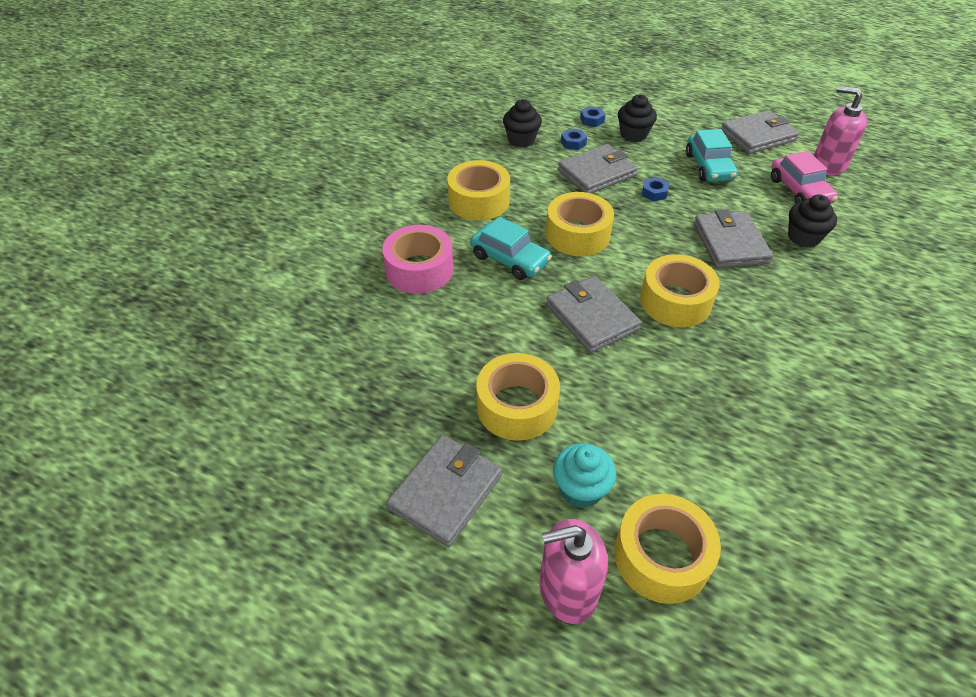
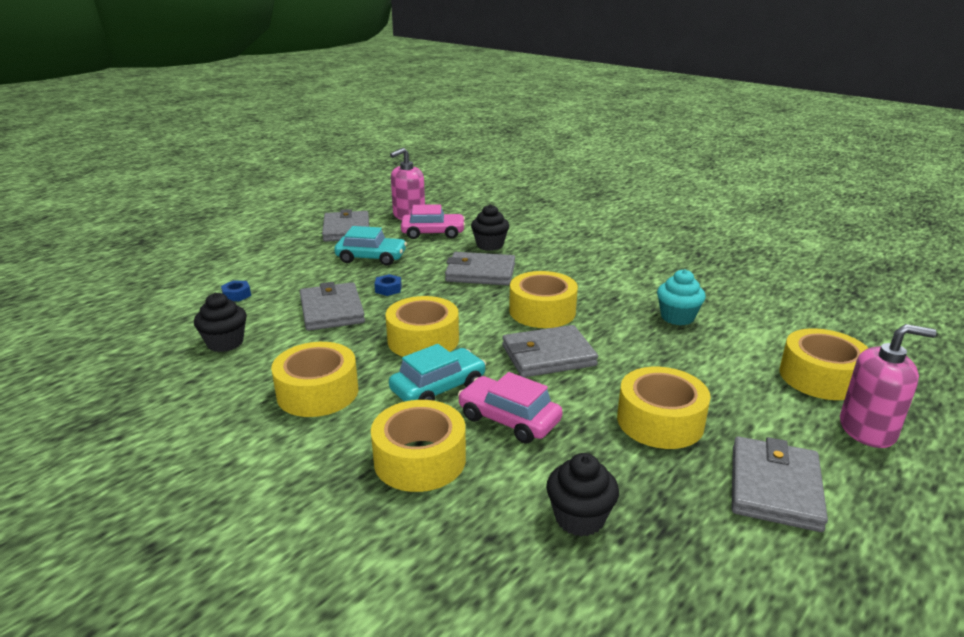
camera: 75 degrees left, 20 degrees down
pink tape [382,225,453,294] -> yellow tape [371,400,466,492]
grey wallet [386,435,502,547] -> grey wallet turned 60 degrees clockwise [732,436,828,532]
pink soap dispenser [539,519,608,624] -> pink soap dispenser turned 90 degrees counterclockwise [840,324,936,448]
turquoise cupcake [553,443,616,508] -> turquoise cupcake moved to [657,269,706,325]
blue nut [561,129,587,150] -> none
black cupcake [618,94,657,142] -> black cupcake moved to [546,453,619,537]
none -> pink car [458,372,563,444]

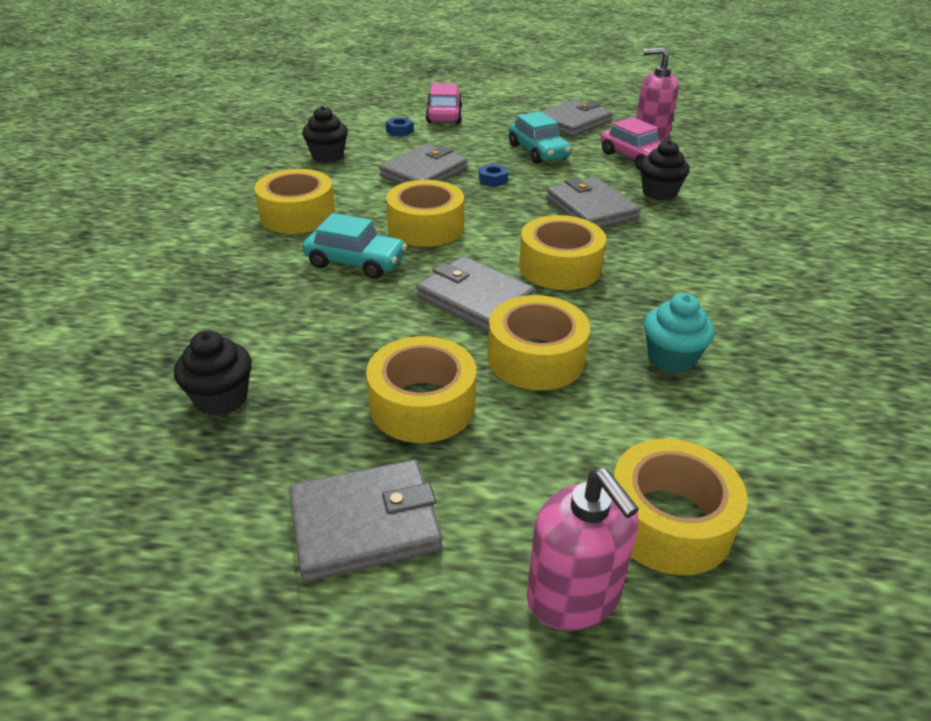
camera: 55 degrees right, 10 degrees up
yellow tape [371,400,466,492] -> yellow tape moved to [488,295,590,390]
pink car [458,372,563,444] -> pink car moved to [426,83,462,124]

